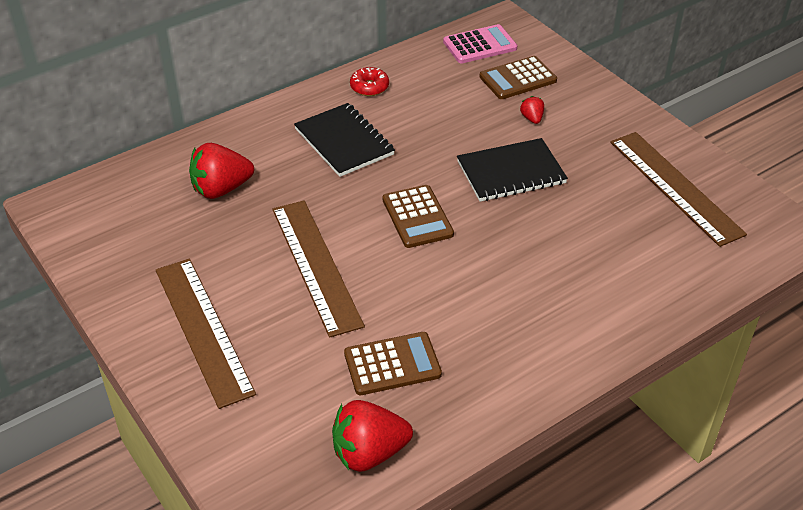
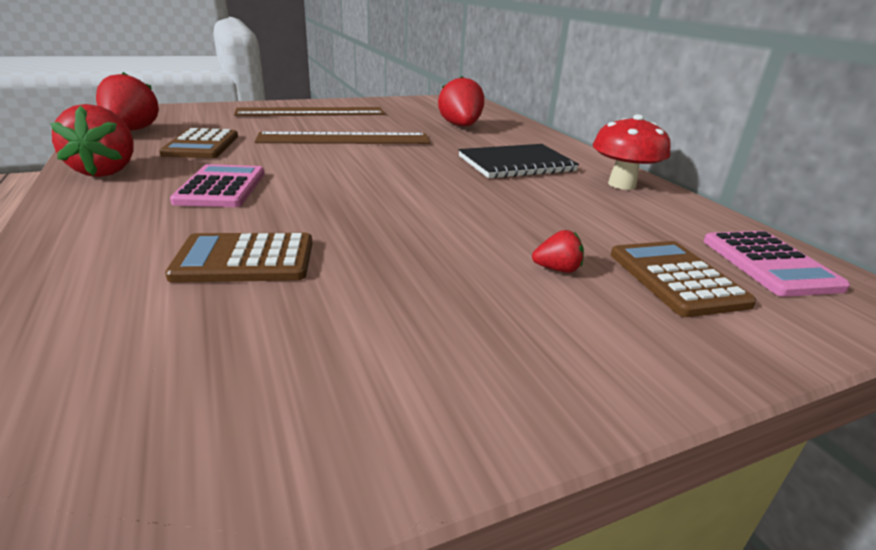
camera: 100 degrees right, 15 degrees down
red donut [350,67,389,96] -> red mushroom [593,114,671,190]
brown calculator [383,185,454,248] -> brown calculator moved to [165,233,312,283]
black notebook [457,138,568,202] -> none
brown ruler [610,132,747,247] -> none
none -> red strawberry [50,104,134,177]
none -> pink calculator [170,164,265,207]

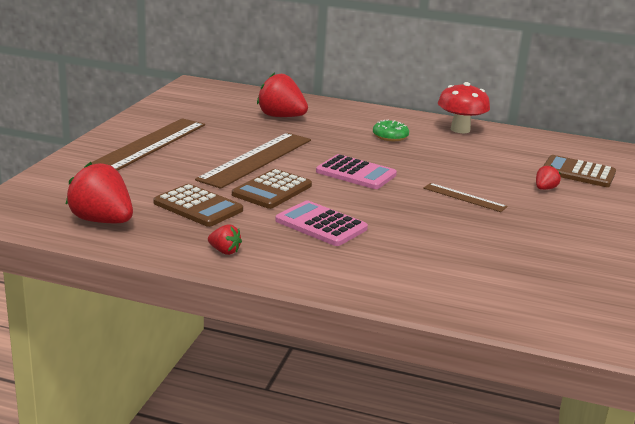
camera: 50 degrees left, 5 degrees down
red strawberry [50,104,134,177] -> red strawberry [208,224,242,255], size x0.48
brown calculator [165,233,312,283] -> brown calculator moved to [232,169,312,209]
black notebook [459,144,579,179] -> green donut [373,120,409,141]
pink calculator [704,231,850,297] -> pink calculator moved to [316,154,397,189]
none -> brown ruler [423,183,508,212]

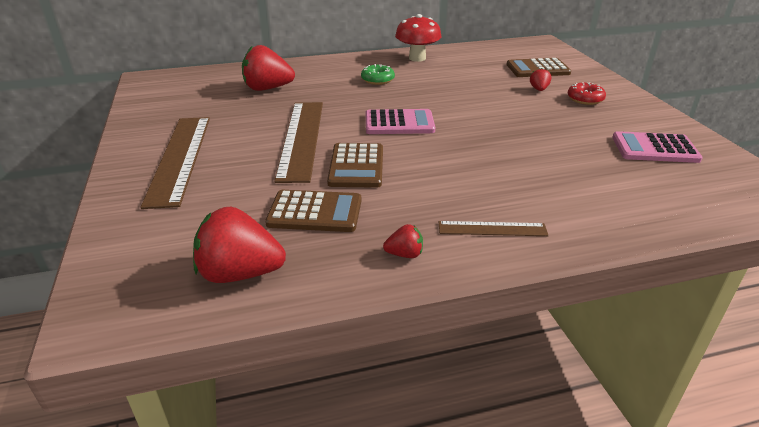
camera: 30 degrees left, 10 degrees up
pink calculator [275,201,368,246] -> pink calculator moved to [612,131,703,163]
brown ruler [423,183,508,212] -> brown ruler moved to [439,221,549,236]
none -> red donut [568,82,606,105]

